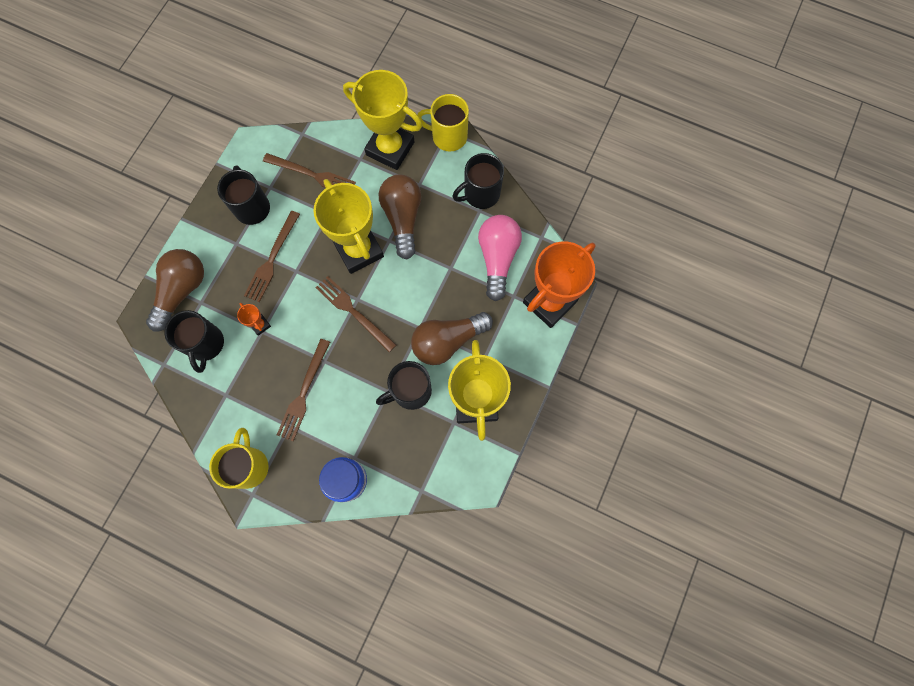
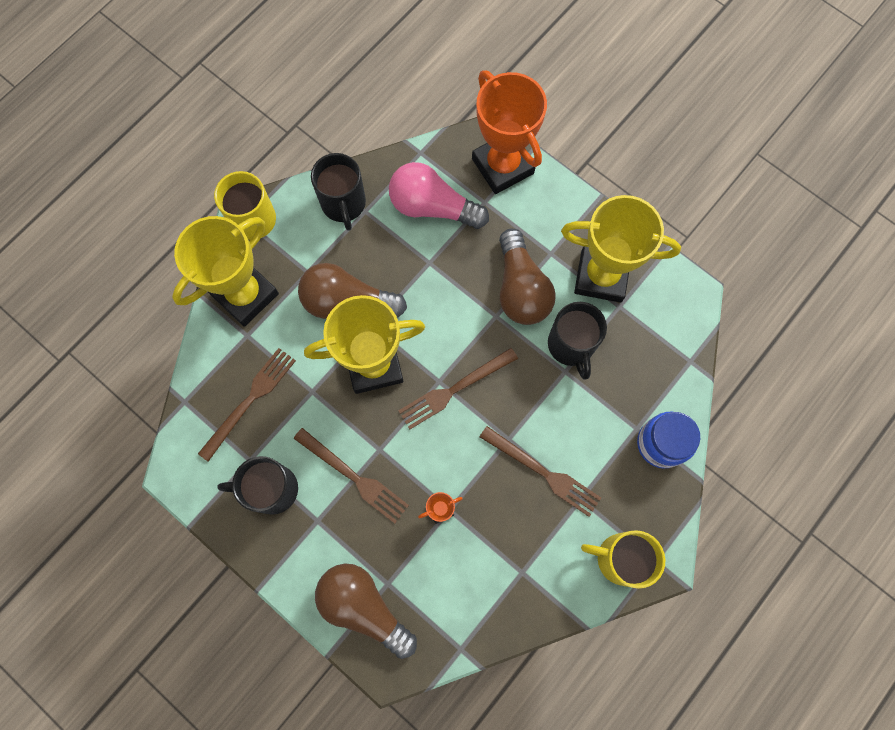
camera: 75 degrees left, 0 degrees up
black mug [164,310,224,373] -> none

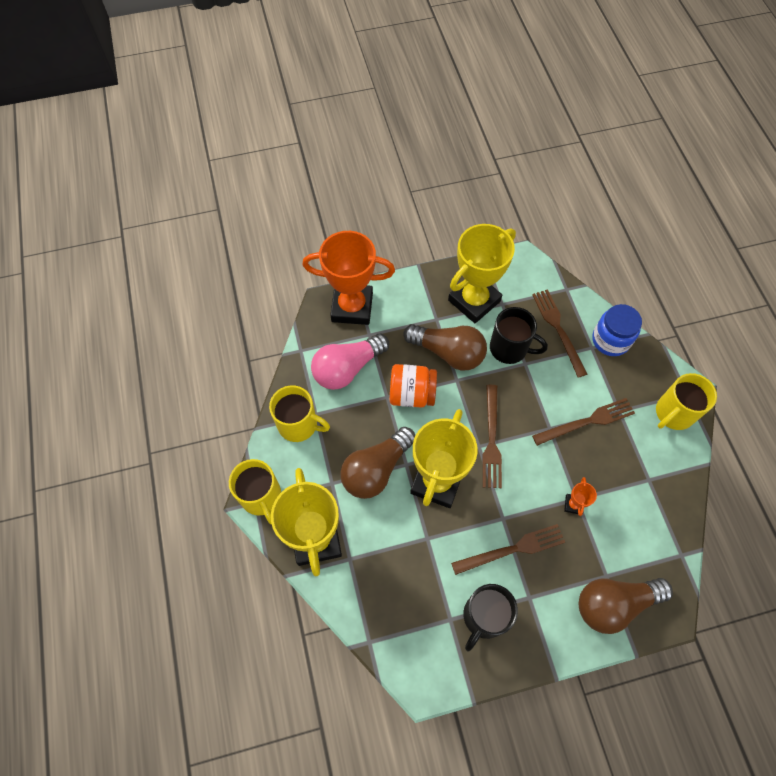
camera: 55 degrees left, 10 degrees down
brown fork [198,348,296,462] -> brown fork moved to [532,289,587,378]
black mug [311,153,366,231] -> yellow mug [269,385,330,442]
none -> orange jar [390,364,437,407]

